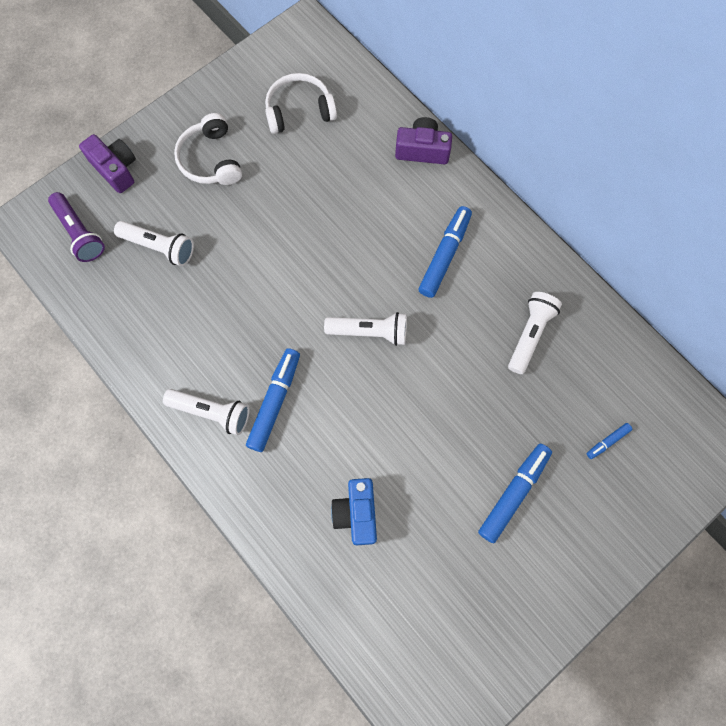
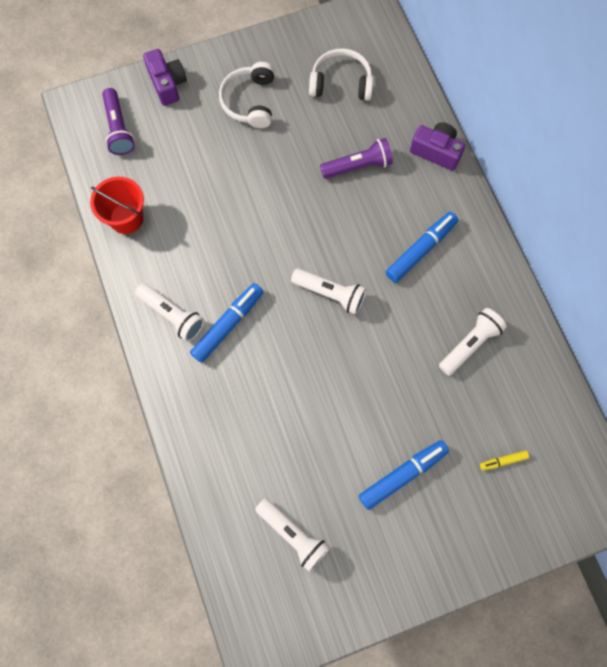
camera: 20 degrees right, 0 degrees up
white flashlight [114,221,194,266] -> white flashlight moved to [255,498,330,572]
blue camera [331,478,377,545] -> none
blue marker [587,423,632,459] -> yellow marker [480,450,529,470]
none -> red bucket [90,177,144,234]
none -> purple flashlight [320,138,393,179]

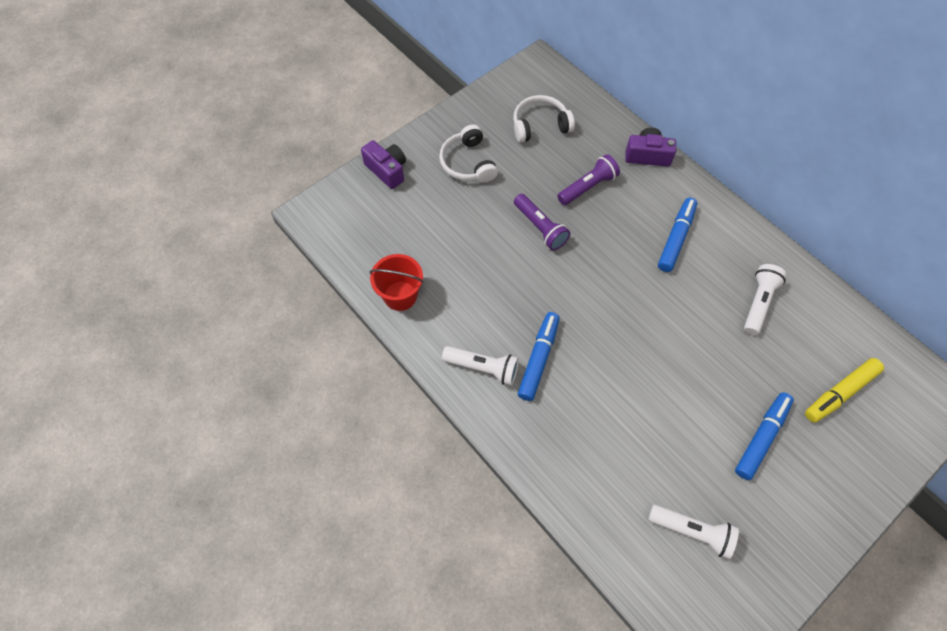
camera: 20 degrees left, 10 degrees down
purple flashlight [102,88,135,155] -> purple flashlight moved to [514,194,570,251]
white flashlight [291,268,366,315] -> none
yellow marker [480,450,529,470] -> yellow marker [805,358,884,423], size x2.04

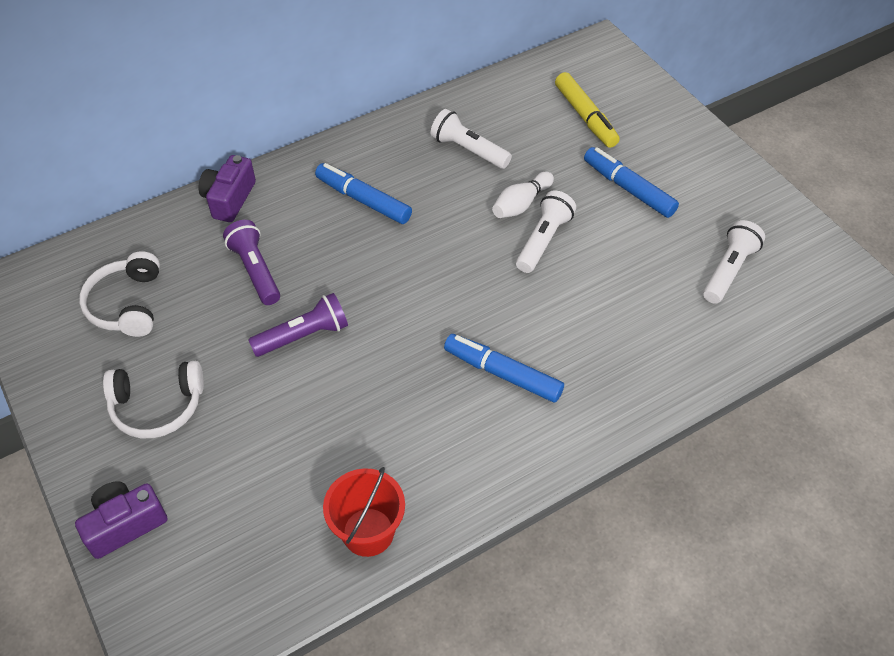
camera: 80 degrees left, 10 degrees down
white flashlight [442,346,519,385] -> white flashlight moved to [516,190,576,273]
none -> white bowling pin [492,172,554,218]

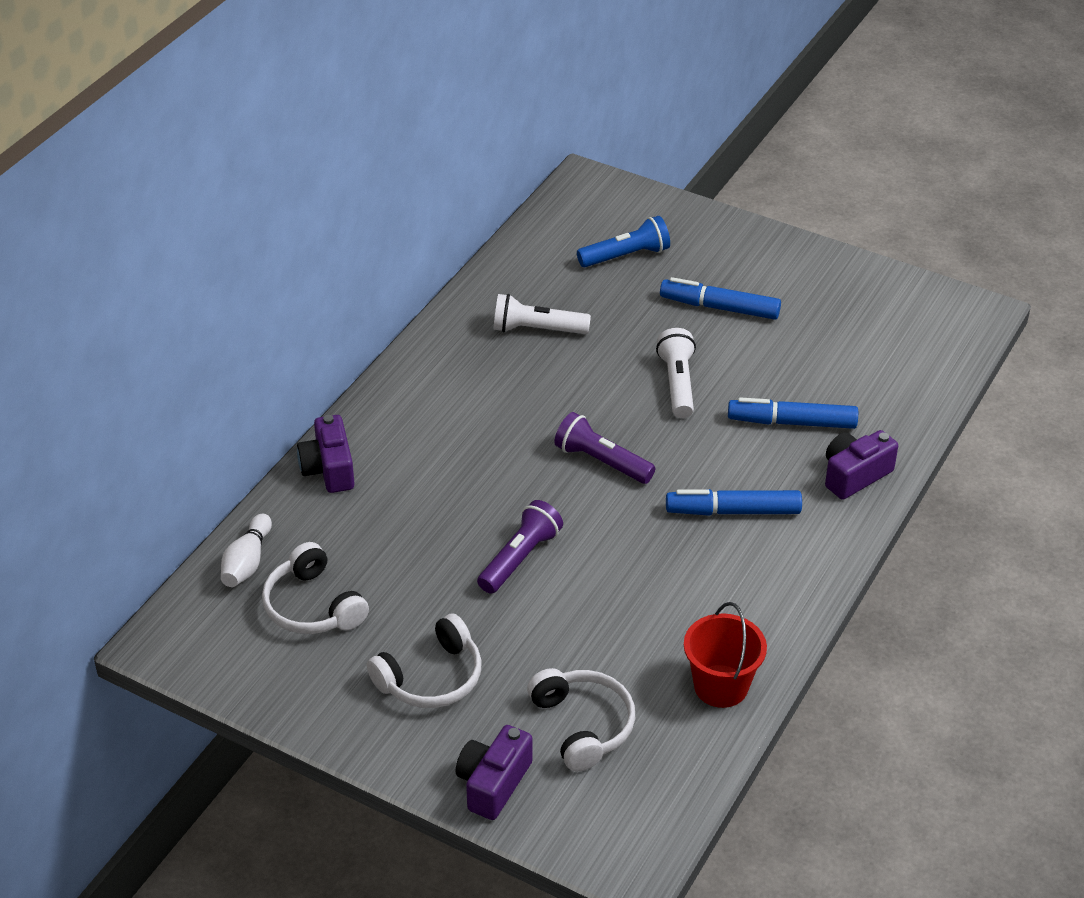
camera: 30 degrees left, 10 degrees down
purple flashlight [223,220,280,305] -> purple flashlight moved to [554,412,655,484]
blue marker [315,163,412,224] -> blue marker moved to [728,397,858,429]
white bowling pin [492,172,554,218] -> white bowling pin moved to [221,514,272,587]
yellow marker [555,72,620,148] -> blue flashlight [577,216,670,267]
white flashlight [703,220,765,304] -> none
none -> white headphones [527,668,635,772]
none -> purple camera [825,430,898,500]

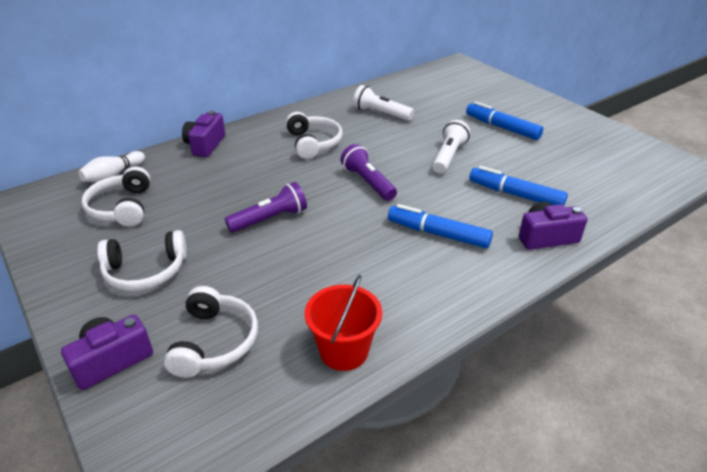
camera: 25 degrees right, 5 degrees down
blue flashlight [577,216,670,267] -> none
none -> white headphones [286,112,343,159]

